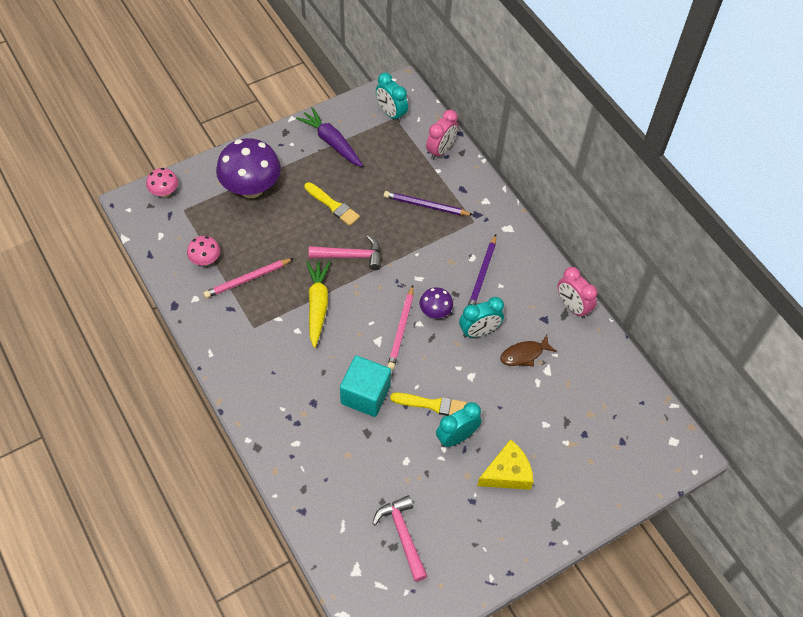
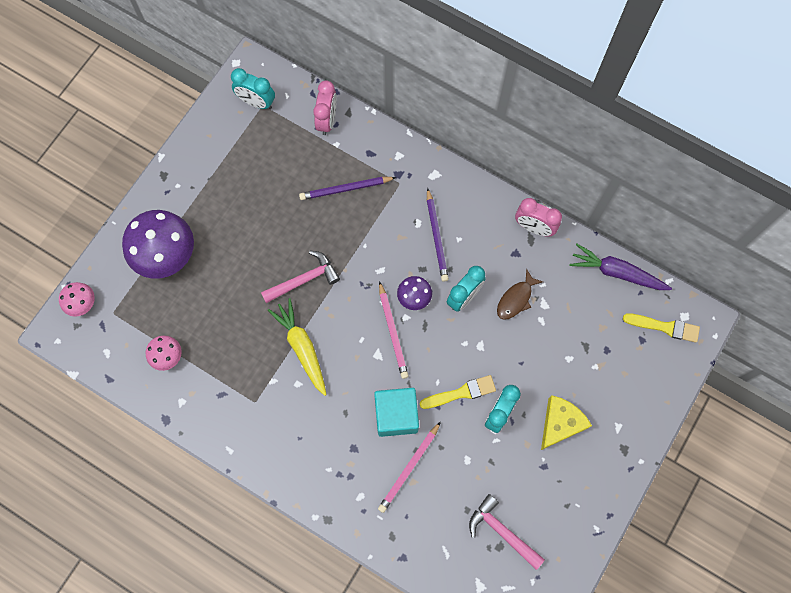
camera: 25 degrees left, 15 degrees up
pink pencil [203,258,294,298] -> pink pencil moved to [378,421,441,513]
purple carrot [296,107,363,167] -> purple carrot moved to [569,244,672,290]
yellow brush [304,182,360,226] -> yellow brush moved to [623,313,700,343]

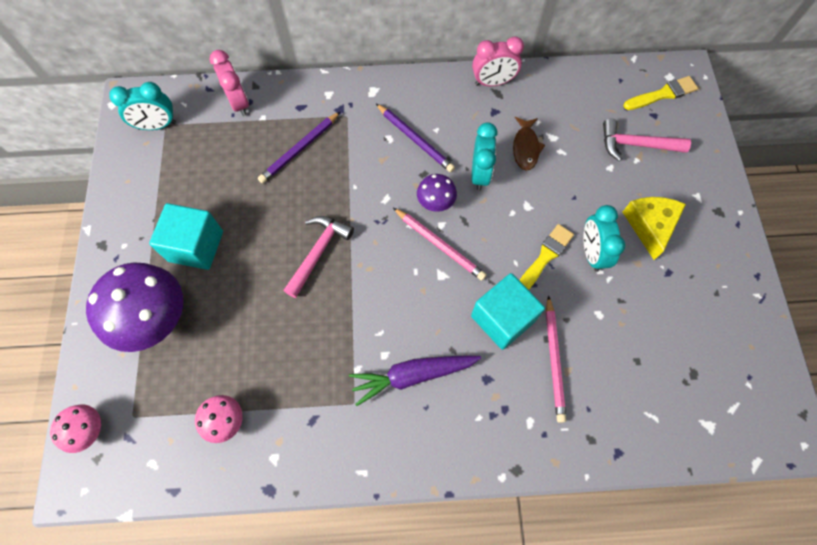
camera: 35 degrees left, 5 degrees down
yellow carrot [268,298,327,396] -> none
pink hammer [469,494,545,570] -> pink hammer moved to [603,119,691,161]
purple carrot [569,244,672,290] -> purple carrot moved to [349,355,481,406]
none -> turquoise cube [149,203,223,270]

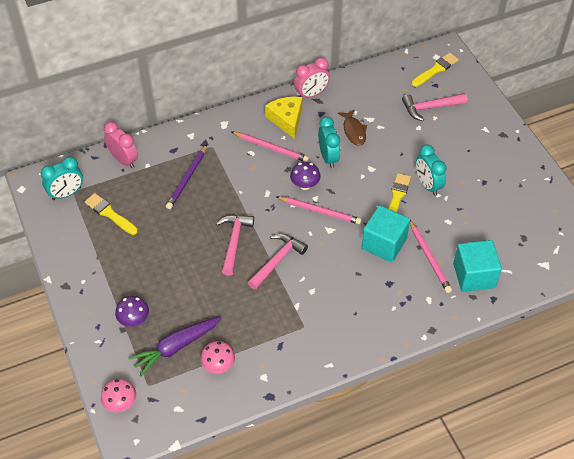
camera: 20 degrees left, 15 degrees down
purple mushroom [86,263,183,352] -> purple mushroom [115,296,149,327], size x0.50
turquoise cube [149,203,223,270] -> turquoise cube moved to [453,240,502,292]
purple carrot [349,355,481,406] -> purple carrot moved to [128,316,222,376]
purple pencil [376,104,455,172] -> pink pencil [232,132,309,162]
yellow cheese [622,197,686,260] -> yellow cheese moved to [265,97,302,139]
none -> yellow brush [84,193,138,235]
none -> pink hammer [248,234,308,290]

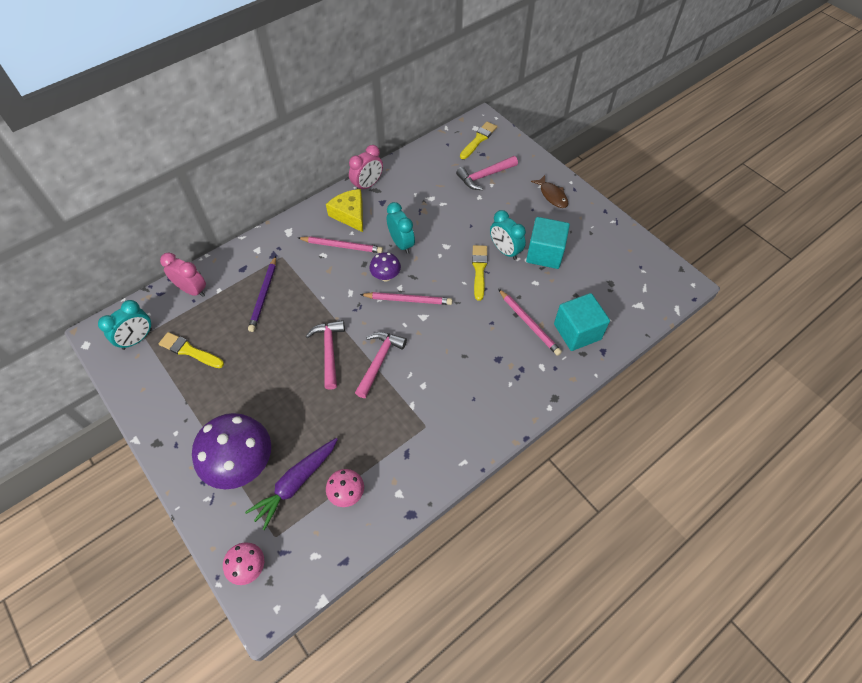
camera: 15 degrees left, 5 degrees up
purple mushroom [115,296,149,327] -> purple mushroom [192,413,271,489], size x2.01
brown fish [338,109,367,146] -> brown fish moved to [531,175,568,208]
turquoise cube [362,205,410,262] -> turquoise cube moved to [526,217,570,269]

